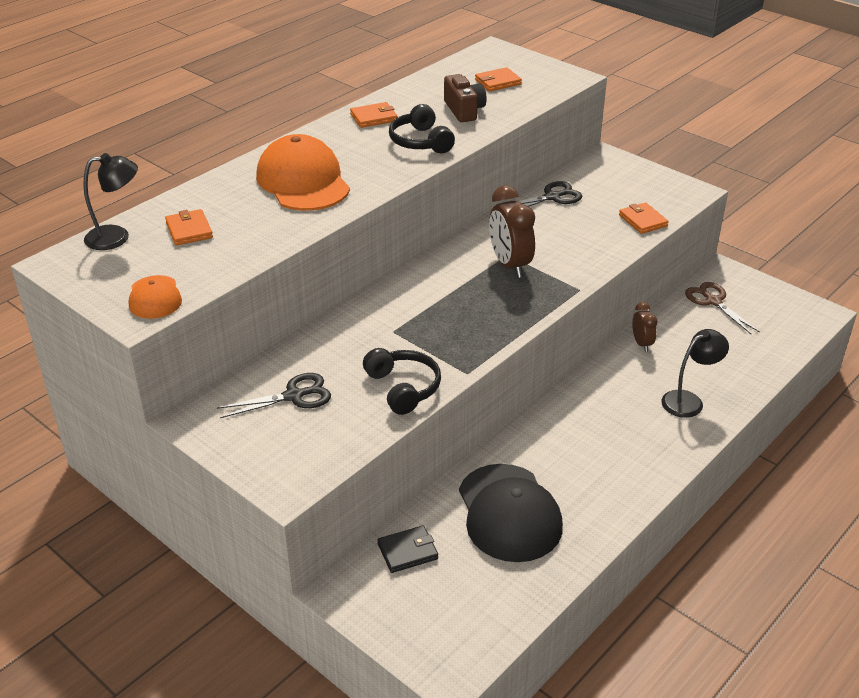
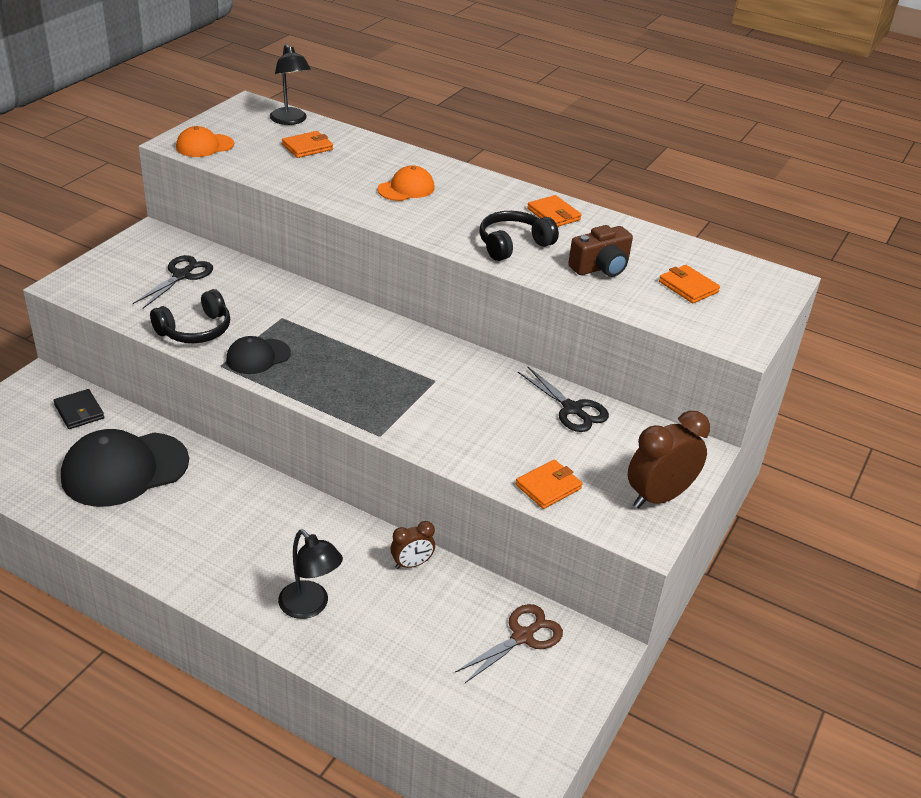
camera: 75 degrees right, 0 degrees up
black scissors [217,373,331,418] -> black scissors turned 120 degrees counterclockwise [133,255,213,309]
orange cap [256,134,350,211] -> orange cap [378,165,435,201], size x0.53
brown clock [489,186,535,278] -> brown clock moved to [628,411,710,508]
none -> black cap [226,336,291,374]

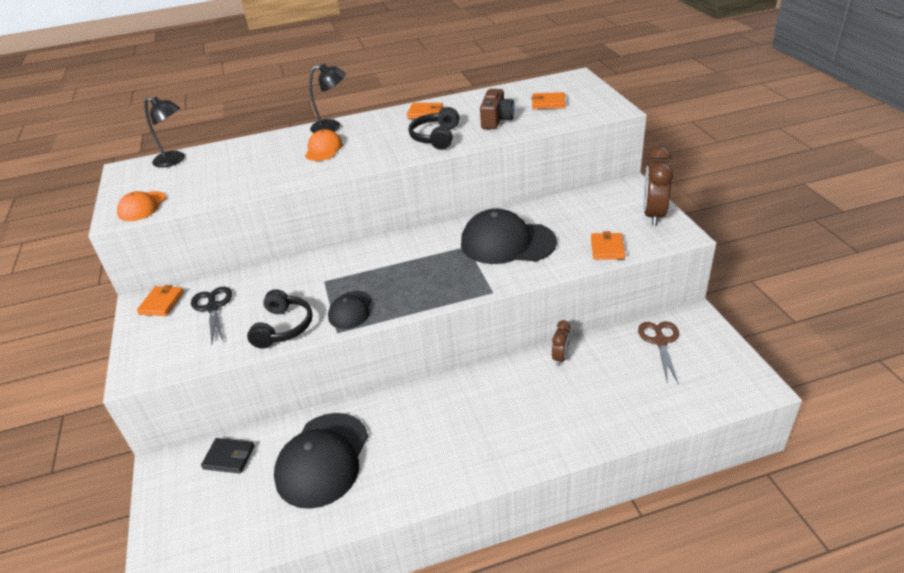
camera: 40 degrees left, 0 degrees up
black lamp [278,530,343,619] -> black lamp moved to [309,63,346,133]
orange wallet [282,131,333,158] -> orange wallet moved to [137,285,184,316]
black scissors [518,366,609,432] -> none
none -> black cap [461,208,557,264]

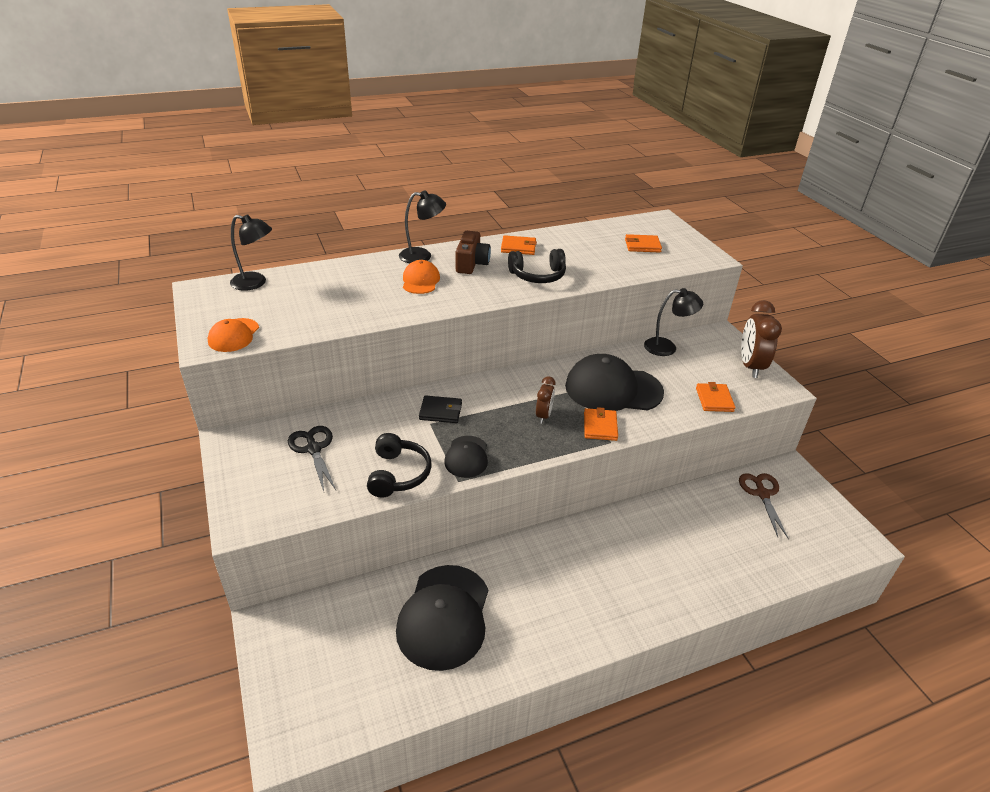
camera: 10 degrees left, 0 degrees up
orange wallet [137,285,184,316] -> orange wallet moved to [584,407,618,441]
black wallet [201,438,255,473] -> black wallet moved to [419,395,462,423]
black headphones [409,107,459,150] -> black headphones turned 105 degrees counterclockwise [508,249,566,283]
brown camera [480,89,514,129] -> brown camera moved to [456,231,491,274]
brown clock [552,320,571,366] -> brown clock moved to [536,376,555,424]
none -> black lamp [644,288,703,356]

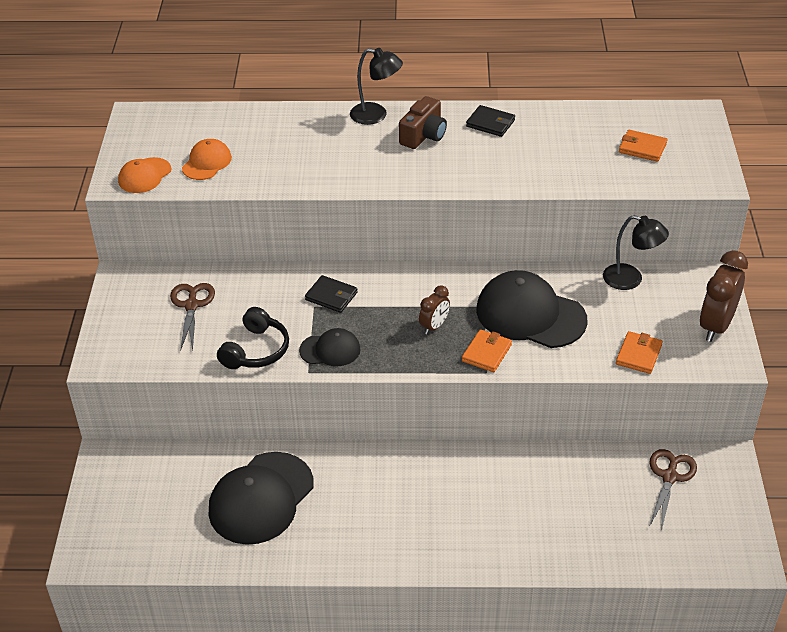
camera: 25 degrees right, 5 degrees up
black lamp [230,214,272,291] -> none
black scissors [288,426,336,491] -> brown scissors [170,283,215,351]
orange cap [403,260,440,294] -> orange cap moved to [182,139,232,180]
black cap [444,436,488,478] -> black cap turned 120 degrees counterclockwise [299,328,361,366]
orange wallet [501,235,537,255] -> black wallet [466,105,515,137]
black headphones [508,249,566,283] -> none

